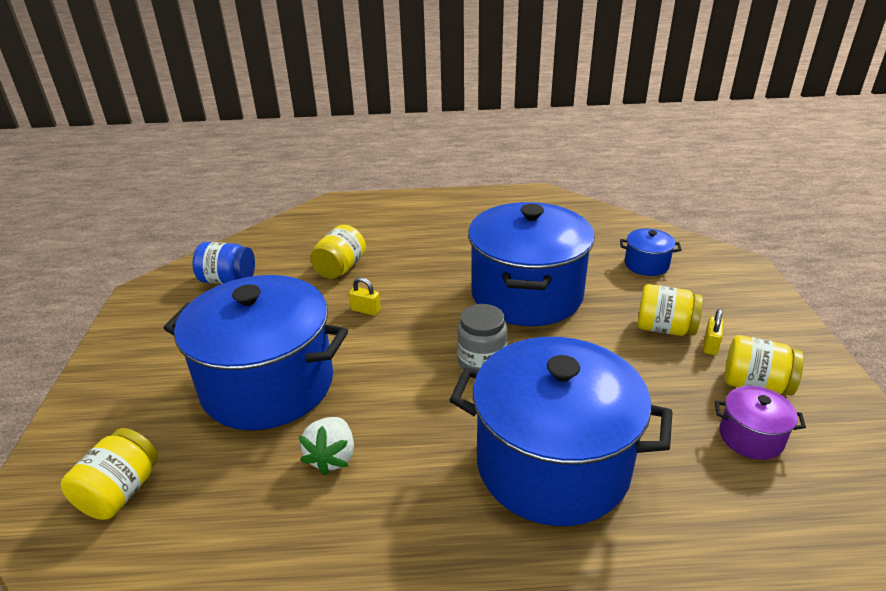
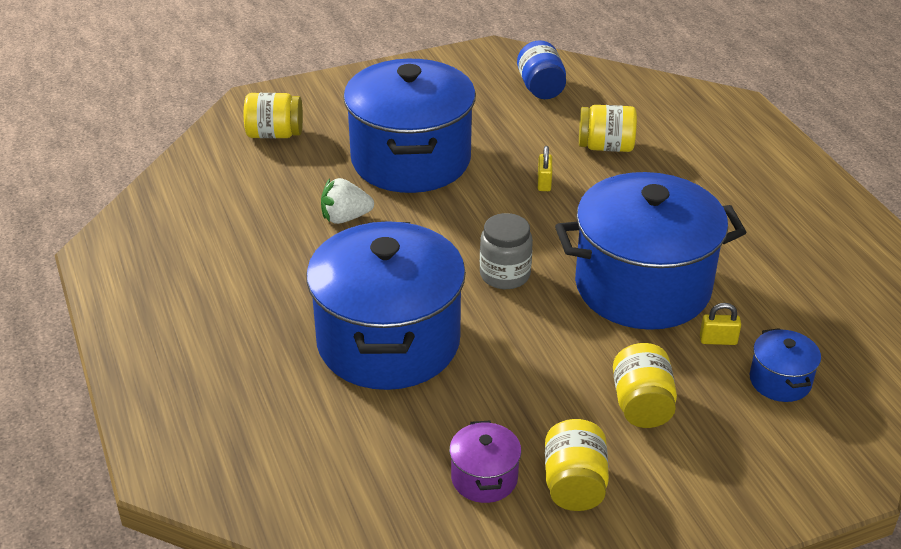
camera: 70 degrees right, 5 degrees up
yellow padlock [703,309,724,355] -> yellow padlock moved to [700,303,741,345]

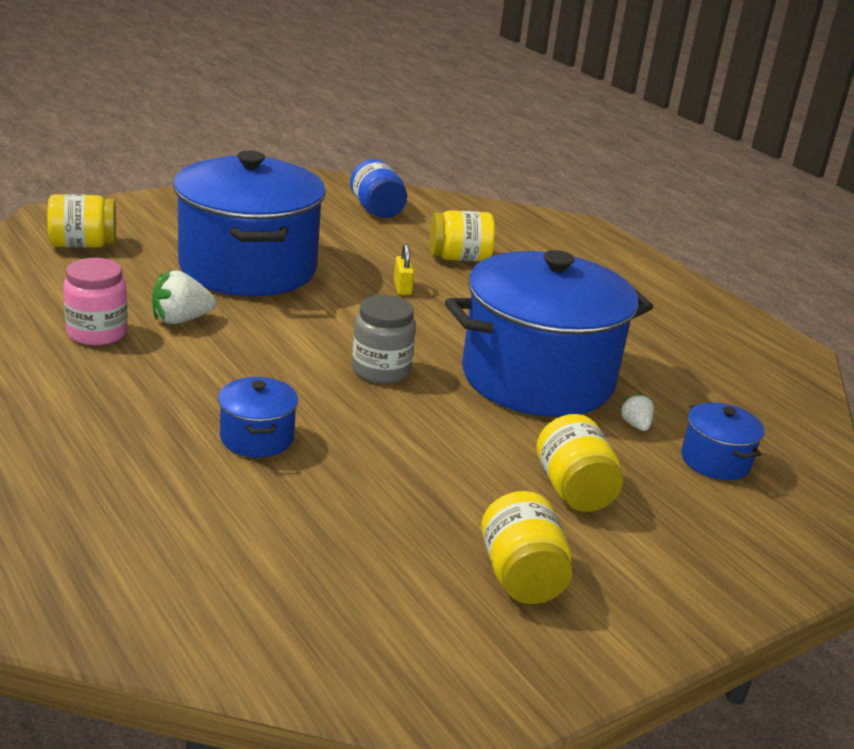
camera: 15 degrees left, 10 degrees down
blue pot [306,221,466,390] -> blue pot [218,377,298,458], size x0.42
purple pot [449,421,522,503] -> none
yellow padlock [700,303,741,345] -> white strawberry [619,393,654,431]
none -> pink jar [63,258,128,345]

